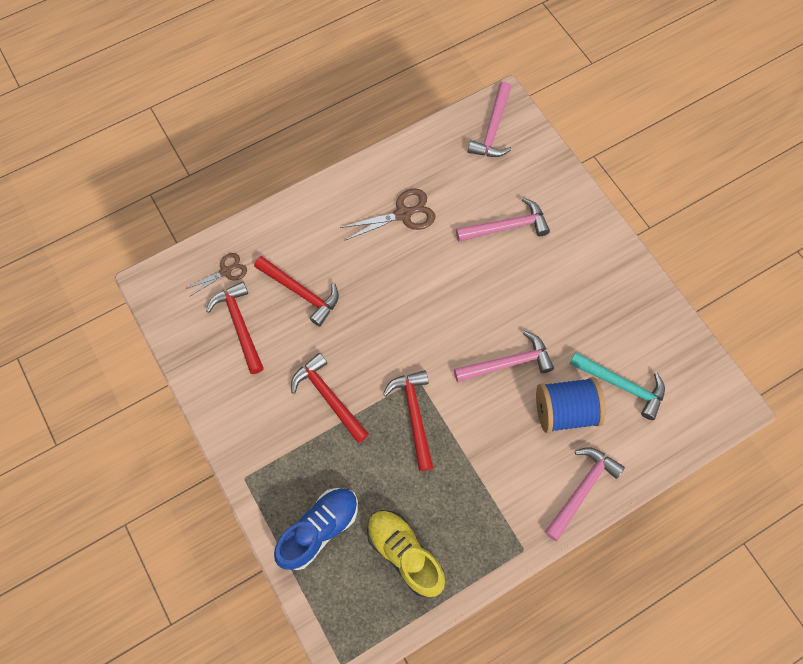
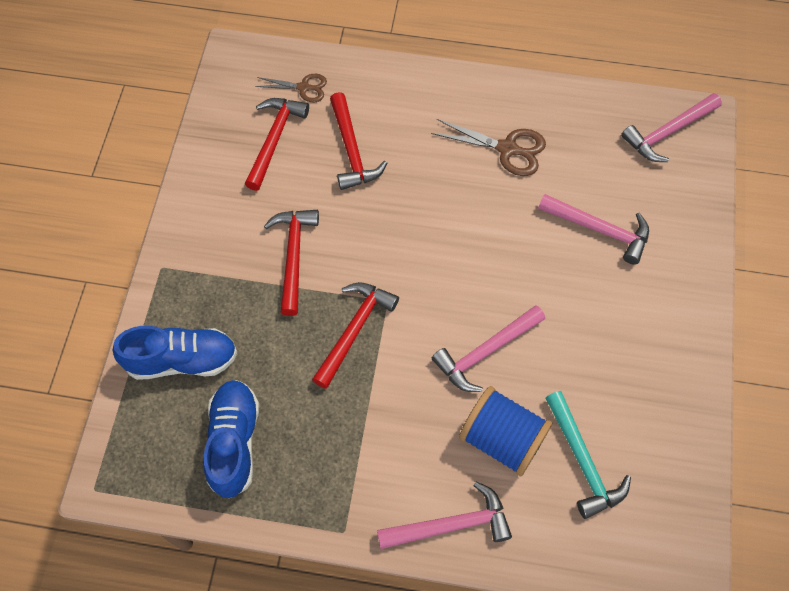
camera: 40 degrees right, 5 degrees down
yellow shoe [367,510,445,597] -> blue shoe [203,380,259,499]
pink hammer [454,331,554,382] -> pink hammer turned 120 degrees clockwise [432,305,545,392]

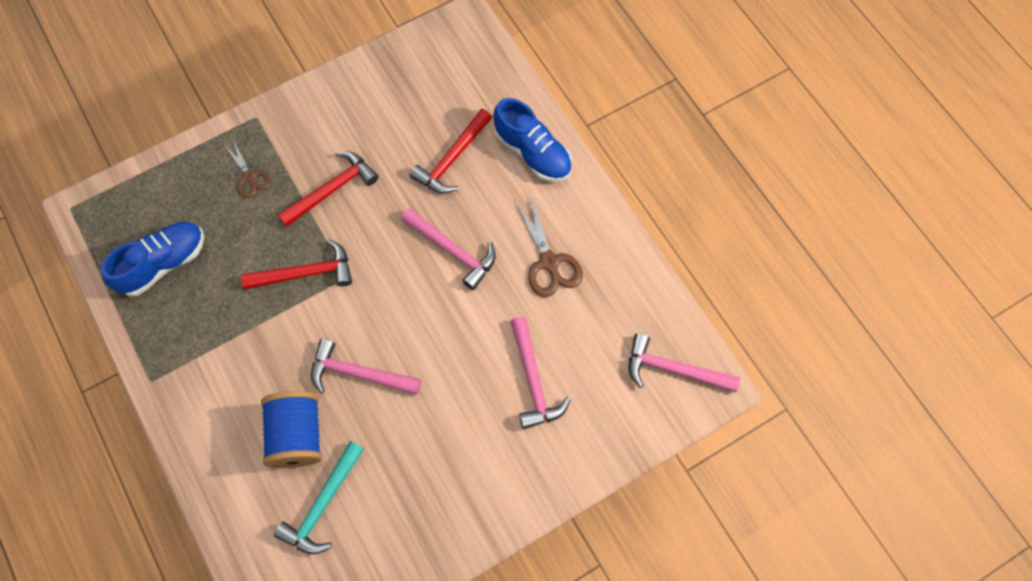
camera: 50 degrees right, 5 degrees up
blue shoe [113,326,237,380] -> blue shoe moved to [493,98,572,182]
red hammer [245,98,309,191] -> none
brown scissors [255,74,327,102] -> brown scissors moved to [225,140,271,198]
pink hammer [377,482,512,549] -> pink hammer moved to [401,208,496,290]

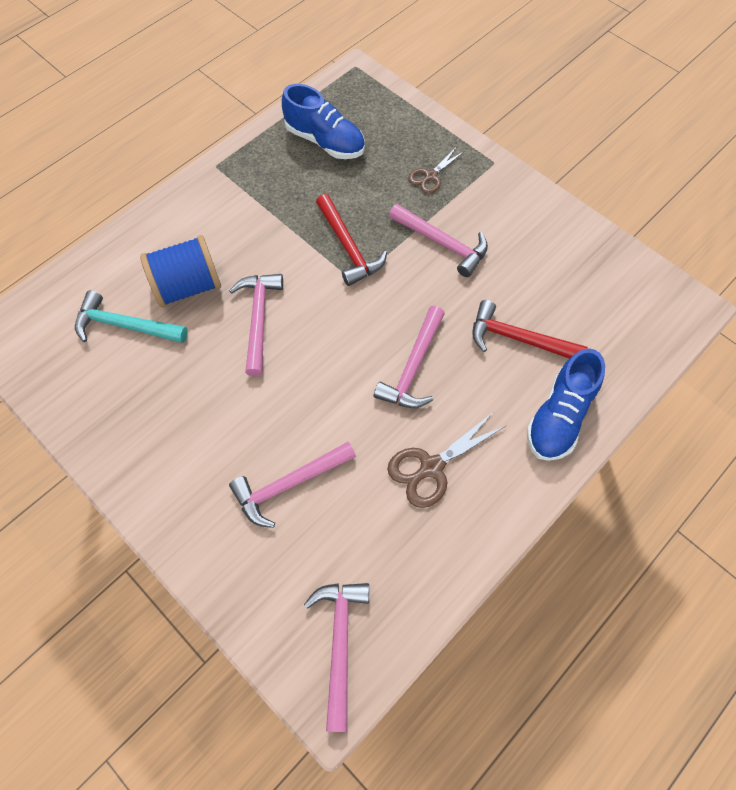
camera: 75 degrees right, 5 degrees down
red hammer [278,151,378,227] -> pink hammer [389,204,488,277]

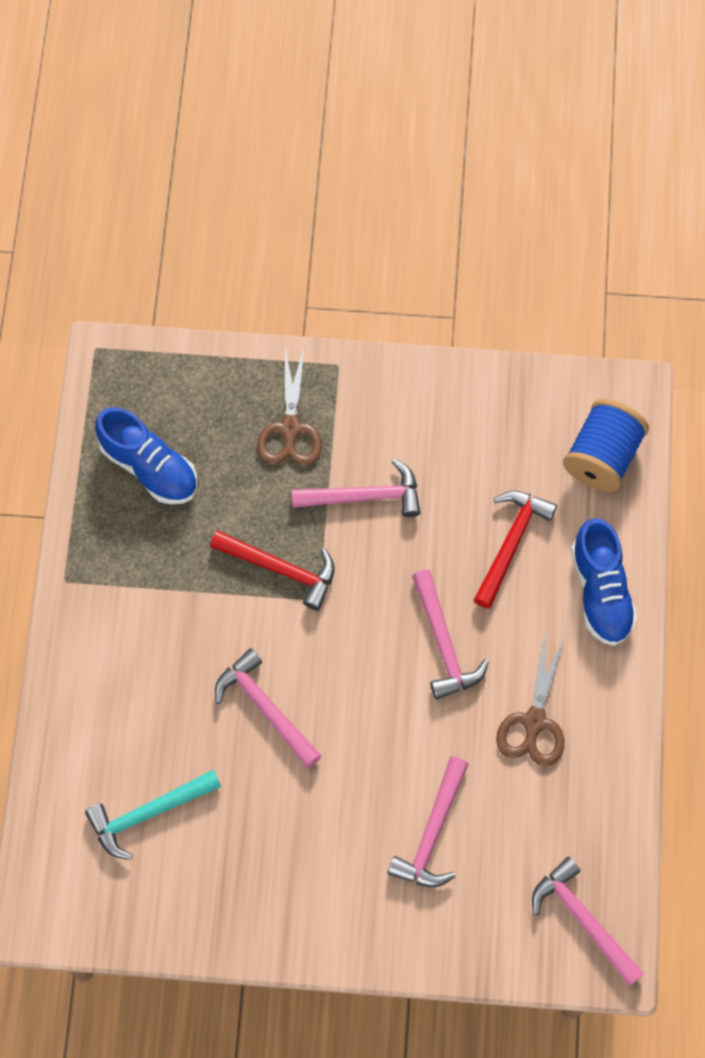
camera: 40 degrees left, 5 degrees up
blue spool [140,235,221,307] -> blue spool moved to [563,399,649,492]
blue shoe [282,84,365,159] -> blue shoe turned 45 degrees clockwise [95,407,197,504]
brown scissors [408,148,465,194] -> brown scissors [257,346,322,466], size x1.55
red hammer [472,300,588,359] -> red hammer turned 135 degrees clockwise [474,491,557,609]

